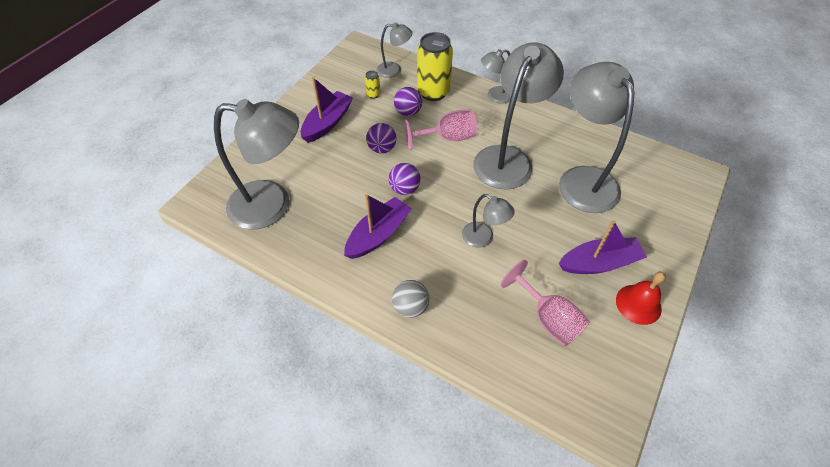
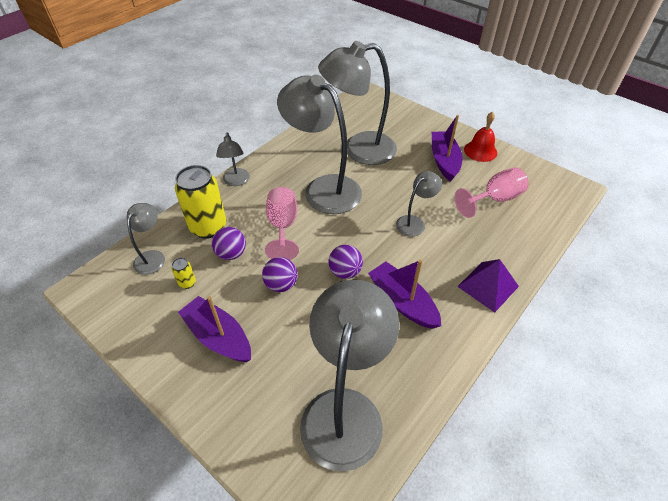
camera: 80 degrees left, 5 degrees down
grey ball [392,280,429,318] -> purple pyramid [457,259,519,313]

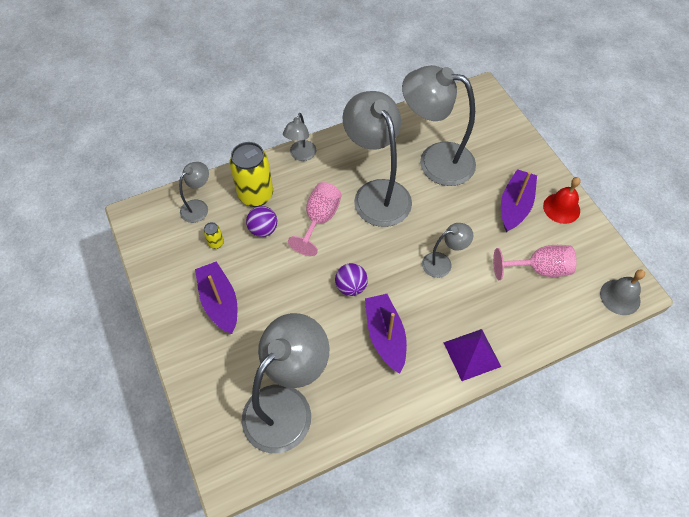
camera: 25 degrees right, 10 degrees up
purple ball [262,257,297,292] -> none
none -> grey bell [600,269,645,315]

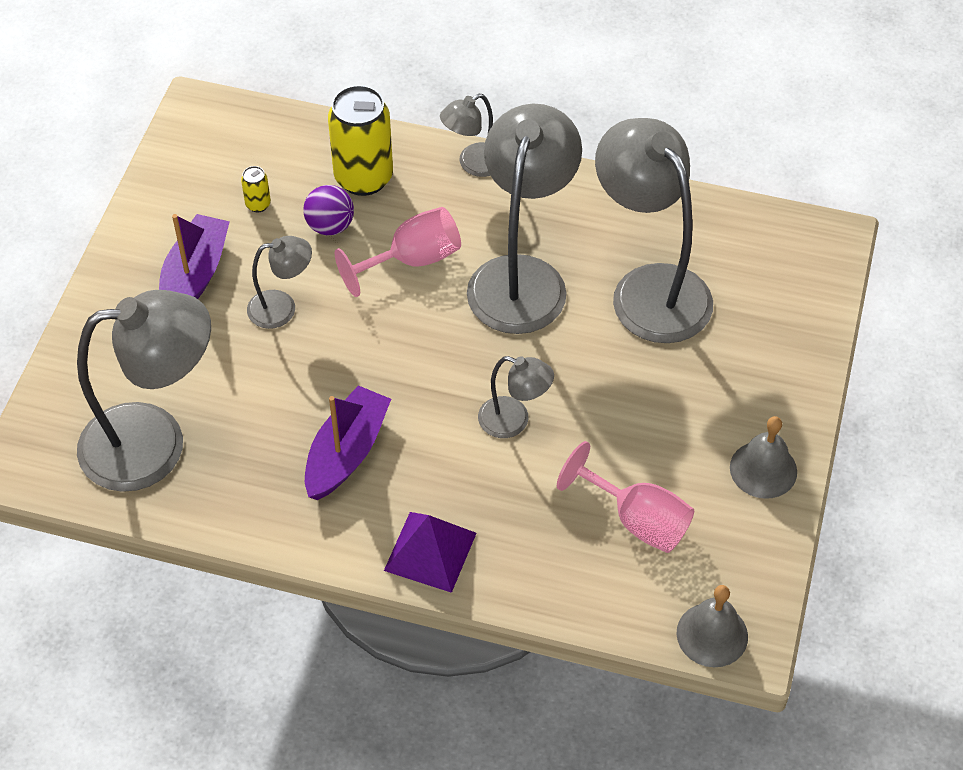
camera: 40 degrees right, 5 degrees down
grey lamp [179,162,209,223] -> grey lamp moved to [247,236,312,329]
purple ball [335,263,368,296] -> none
purple boat [501,169,537,232] -> none
red bell [543,177,581,224] -> grey bell [730,416,797,499]

